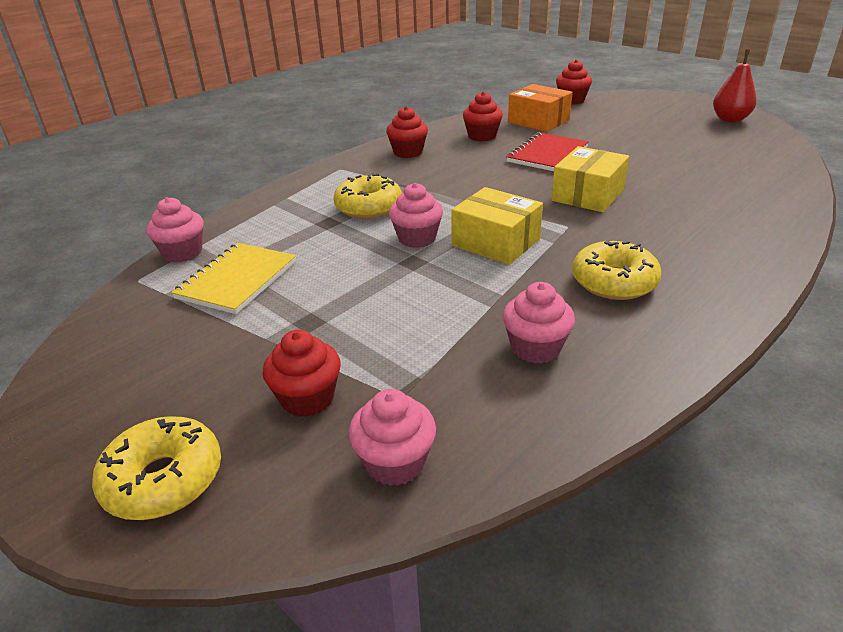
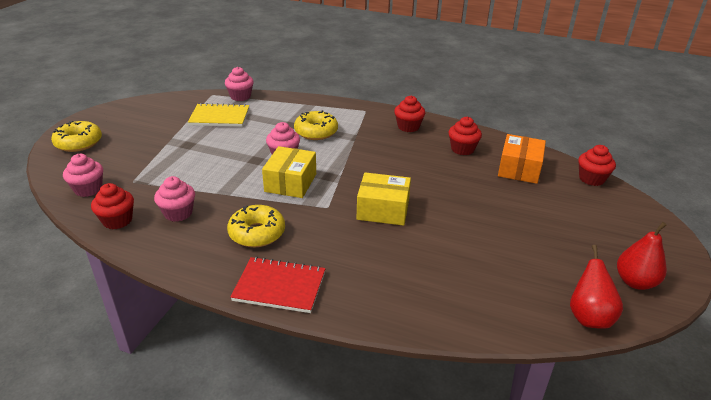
camera: 65 degrees right, 0 degrees up
red cupcake [263,330,341,417] -> red cupcake moved to [91,183,134,229]
red notebook [506,132,589,171] -> red notebook moved to [231,257,326,313]
none -> red pear [570,245,623,329]

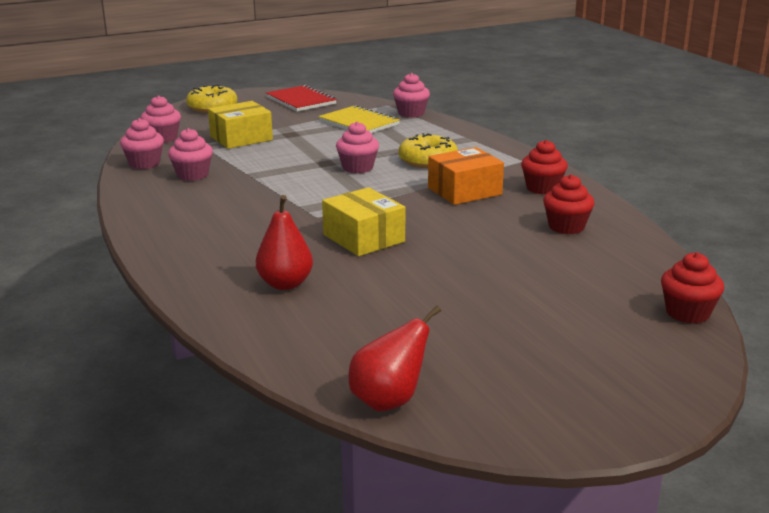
camera: 45 degrees right, 10 degrees down
red cupcake [91,183,134,229] -> pink cupcake [120,118,164,169]
yellow donut [227,205,285,247] -> none
red notebook [231,257,326,313] -> red notebook moved to [266,85,337,112]
yellow box [262,146,316,198] -> yellow box moved to [208,101,273,149]
orange box [498,134,546,184] -> orange box moved to [428,147,504,205]
red pear [617,222,667,290] -> red pear moved to [256,195,313,290]

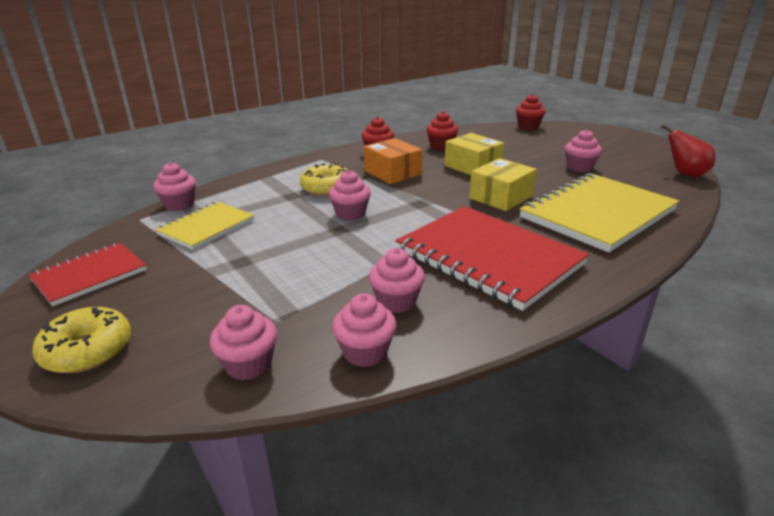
camera: 100 degrees left, 5 degrees up
yellow box [208,101,273,149] -> yellow box moved to [444,133,504,175]
red pear [256,195,313,290] -> yellow notebook [520,173,679,253]
none -> red notebook [396,206,589,311]
none -> pink cupcake [565,129,602,172]

